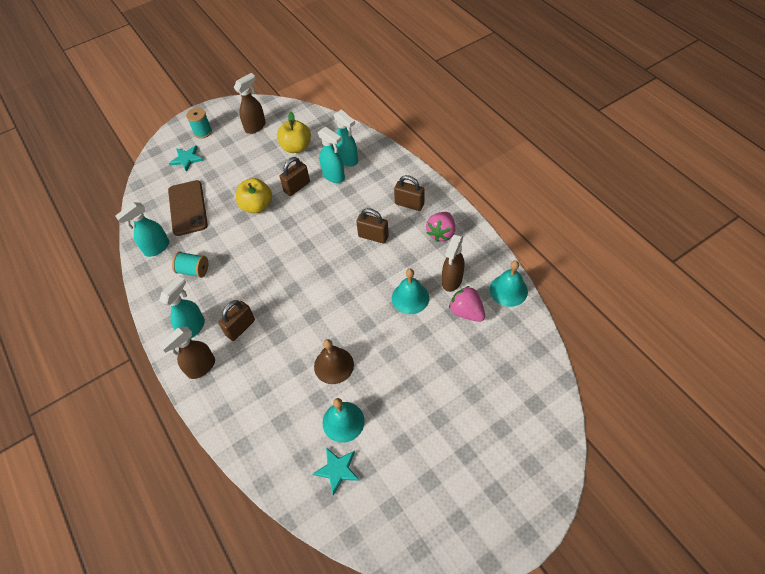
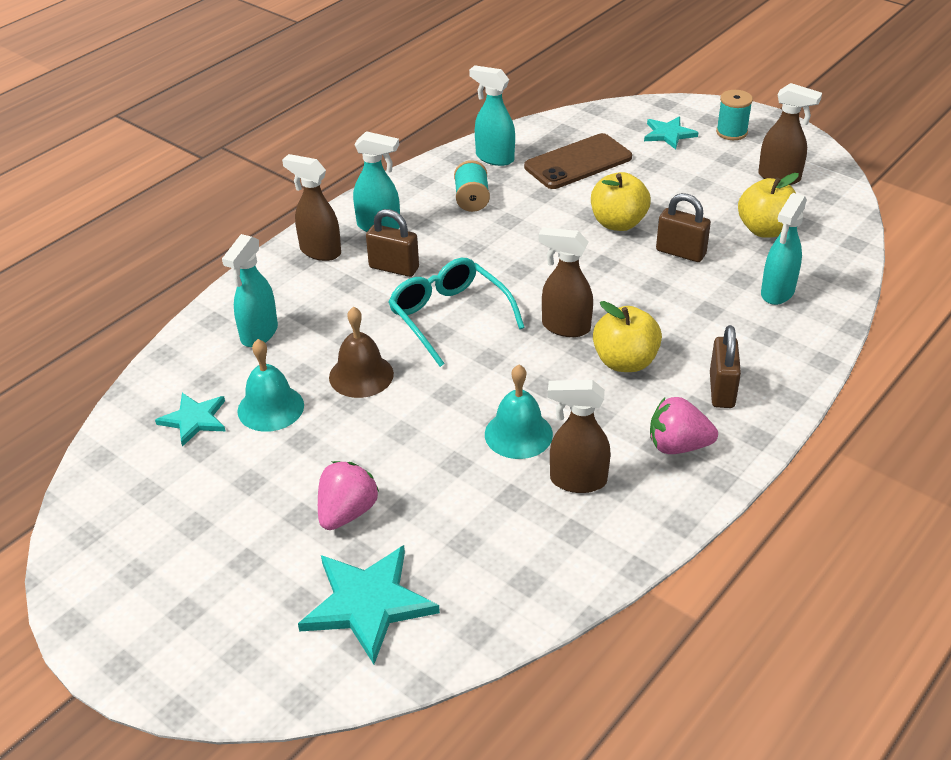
camera: 70 degrees right, 15 degrees down
turquoise spray bottle [318,127,345,183] -> turquoise spray bottle moved to [222,234,278,347]
brown padlock [356,208,389,244] -> yellow apple [593,301,662,372]
pink strawberry [449,286,485,322] -> pink strawberry moved to [318,461,379,530]
turquoise bell [490,261,528,307] -> none
none -> turquoise star [298,545,440,664]
none -> turquoise glasses [389,258,525,367]
none -> brown spray bottle [538,227,593,337]

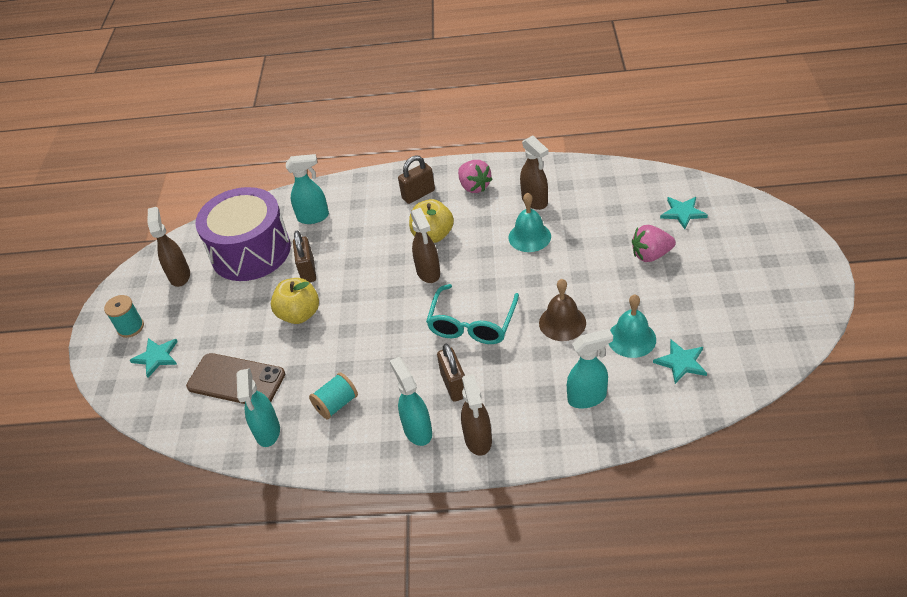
camera: 125 degrees left, 5 degrees up
turquoise star [298,545,440,664] -> turquoise star [660,197,708,229], size x0.60
yellow apple [738,173,799,238] -> purple drum [195,187,291,281]

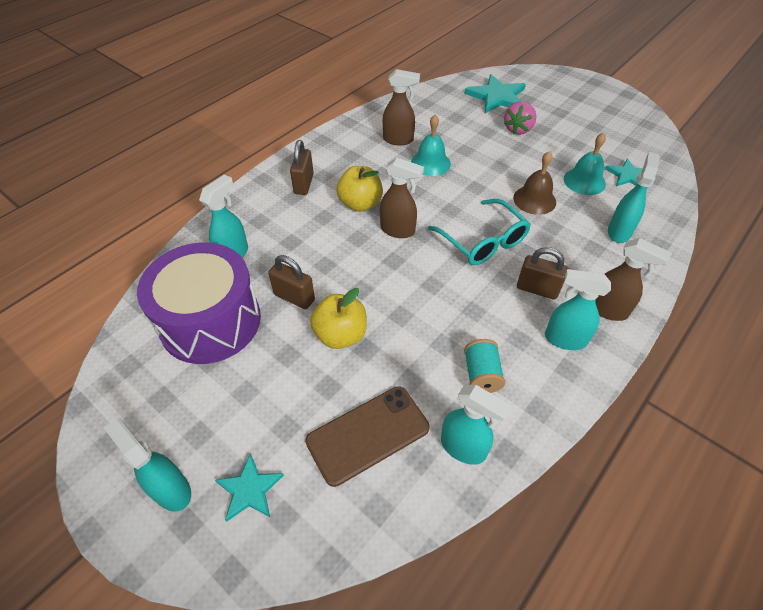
camera: 55 degrees left, 5 degrees up
turquoise spool [104,295,144,338] -> turquoise spray bottle [104,419,191,512]
brown spray bottle [147,207,190,287] -> none
pink strawberry [458,160,493,193] -> none
turquoise star [660,197,708,229] -> turquoise star [465,74,526,113], size x1.66

